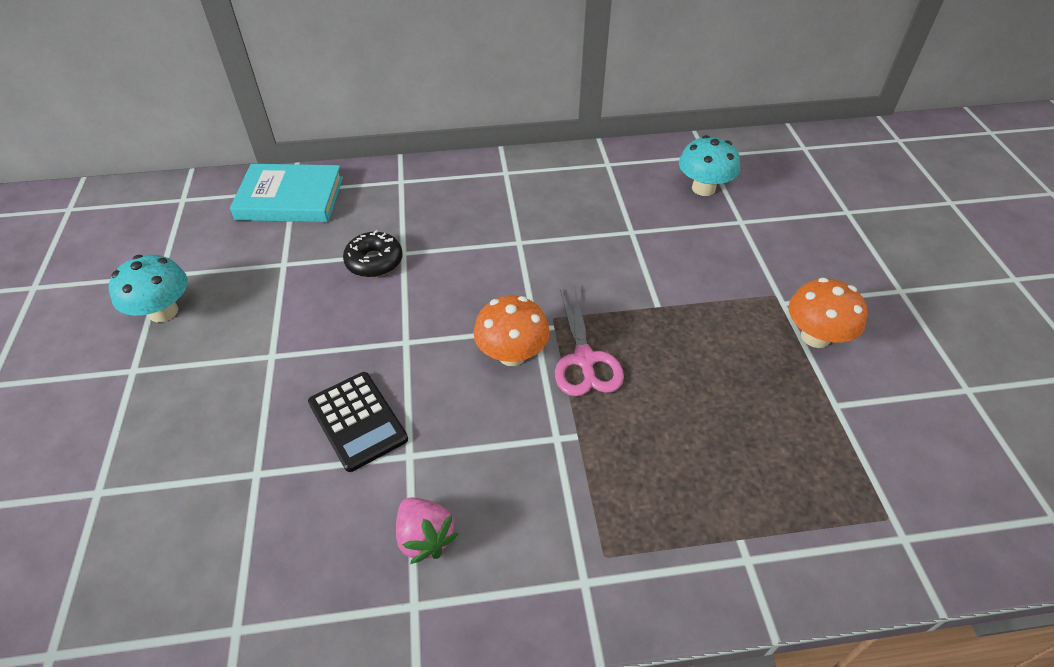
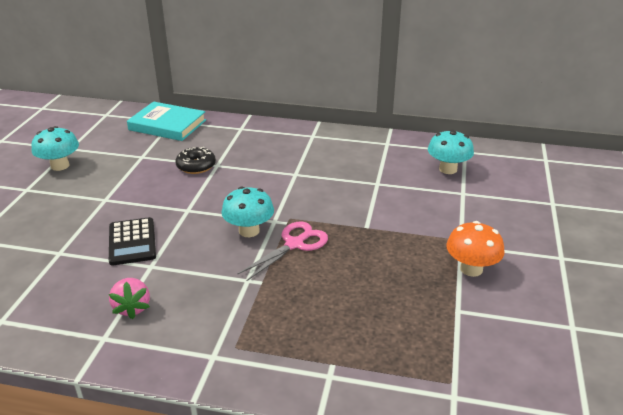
camera: 20 degrees right, 15 degrees down
orange mushroom [474,295,550,366] -> turquoise mushroom [221,187,274,237]
pink scissors [555,287,624,396] -> pink scissors turned 150 degrees counterclockwise [238,222,328,281]

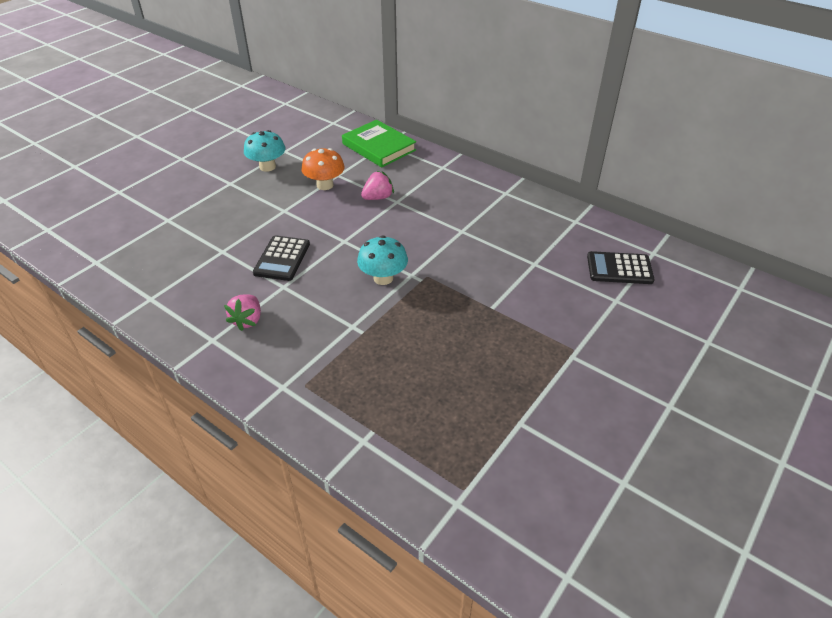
camera: 25 degrees right, 10 degrees up
turquoise book [127,102,206,141] -> green book [342,120,416,167]
black donut [175,147,216,174] -> pink strawberry [361,171,394,200]
pink scissors [238,222,328,281] -> none
turquoise mushroom [428,129,474,174] -> black calculator [587,251,655,284]
orange mushroom [446,221,505,277] -> orange mushroom moved to [302,148,345,190]

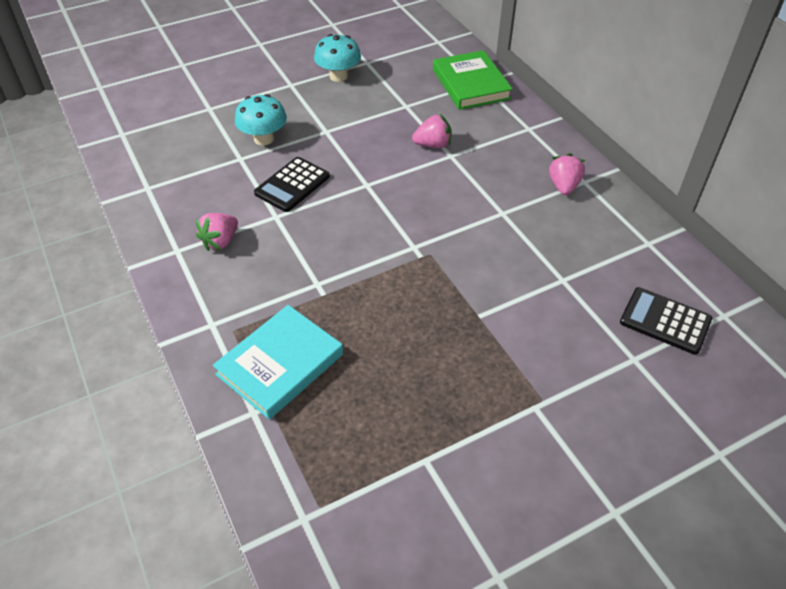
camera: 25 degrees right, 5 degrees up
orange mushroom [302,148,345,190] -> none
turquoise mushroom [357,235,408,285] -> turquoise mushroom moved to [235,94,287,145]
none -> turquoise book [213,305,343,420]
none -> pink strawberry [549,153,585,195]

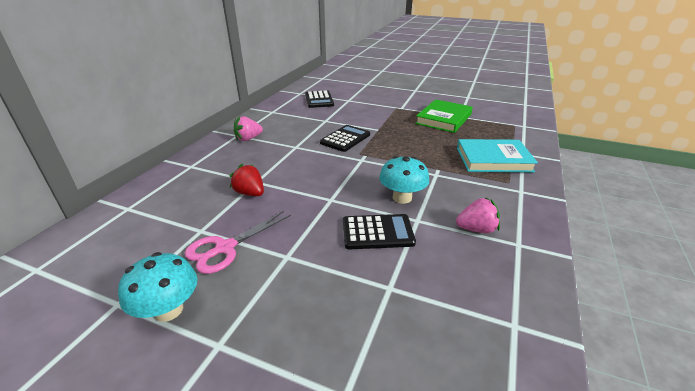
camera: 130 degrees left, 15 degrees down
turquoise mushroom [235,94,287,145] -> turquoise mushroom moved to [379,156,429,204]
pink strawberry [412,114,451,148] -> red strawberry [230,164,264,196]
green book [433,50,513,110] -> green book moved to [415,99,473,133]
none -> pink scissors [185,211,291,274]
none -> black calculator [320,125,370,152]

